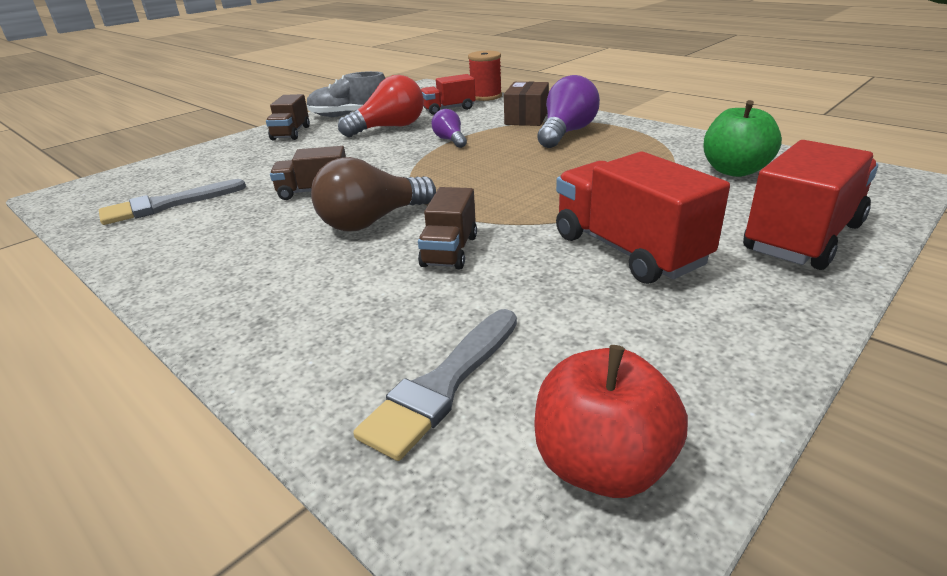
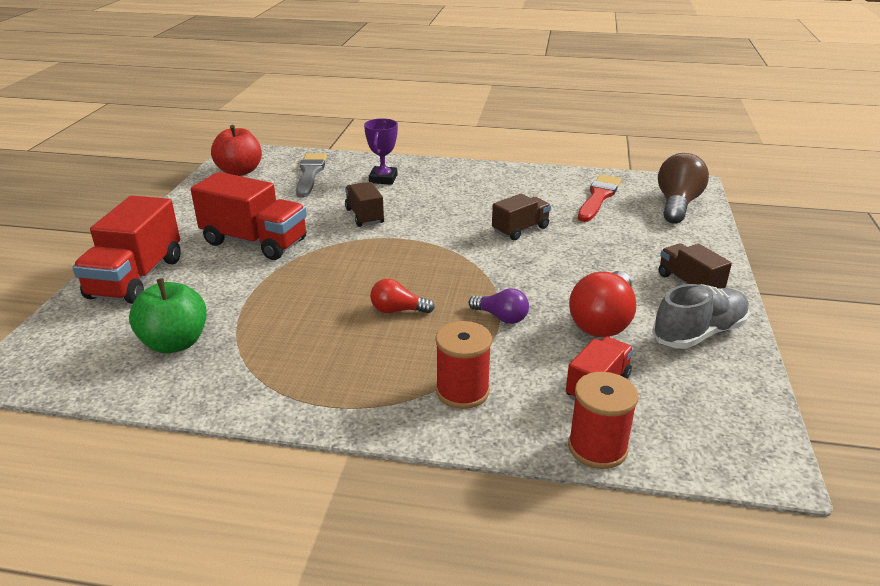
camera: 145 degrees right, 0 degrees up
grey brush [99,179,246,225] -> red brush [578,175,622,222]
brown light bulb [311,157,436,231] -> brown light bulb moved to [658,153,709,224]
brown box [504,81,549,126] -> red spool [435,321,492,409]
purple light bulb [537,75,600,148] -> none
none -> purple trophy [364,118,398,185]
none -> red light bulb [370,279,435,313]

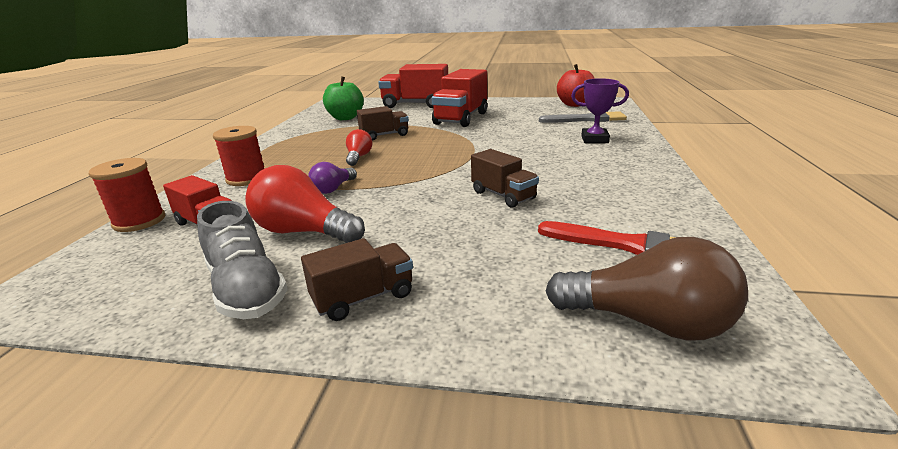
camera: 90 degrees right, 5 degrees down
brown truck [345,182,384,227] -> brown truck moved to [357,106,409,141]

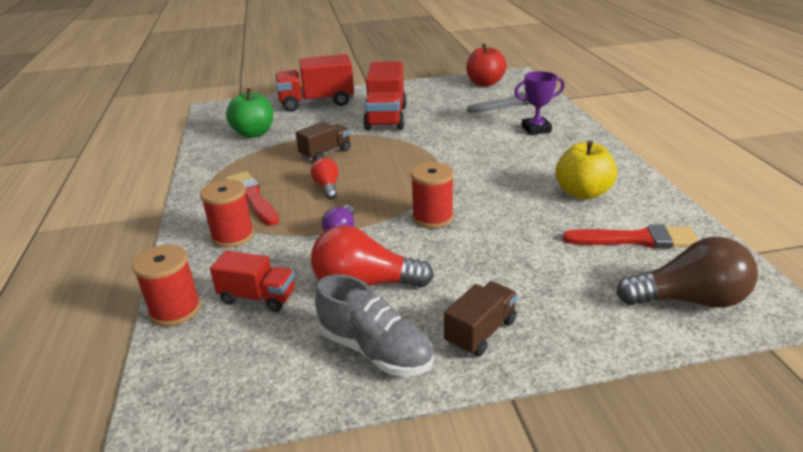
camera: 20 degrees left, 5 degrees up
brown truck [471,149,539,208] -> none
none -> red brush [225,171,279,226]
none -> red spool [411,162,454,228]
none -> yellow apple [556,140,617,199]

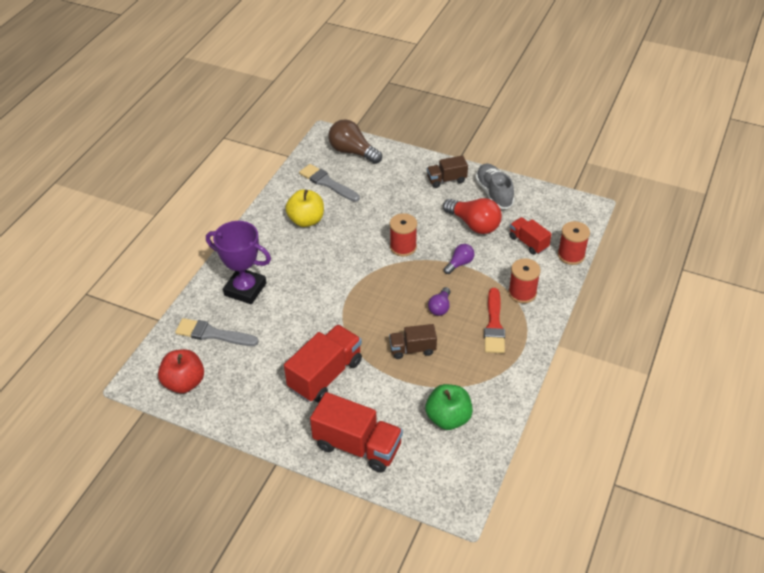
camera: 145 degrees left, 15 degrees up
red light bulb [311,158,339,199] -> purple light bulb [428,287,450,316]
purple trophy [514,71,565,135] -> purple trophy [206,221,271,304], size x1.58
red brush [562,224,699,248] -> grey brush [299,164,360,202]

